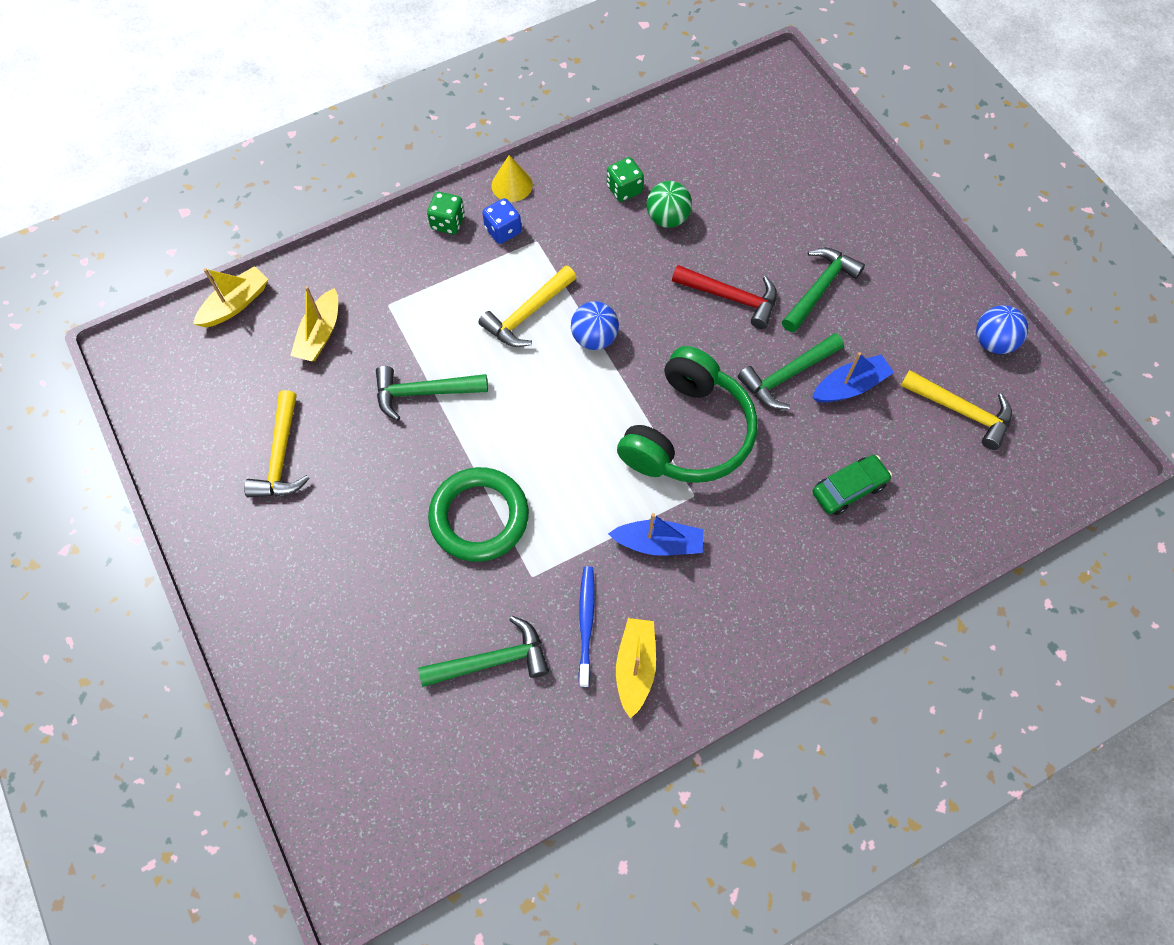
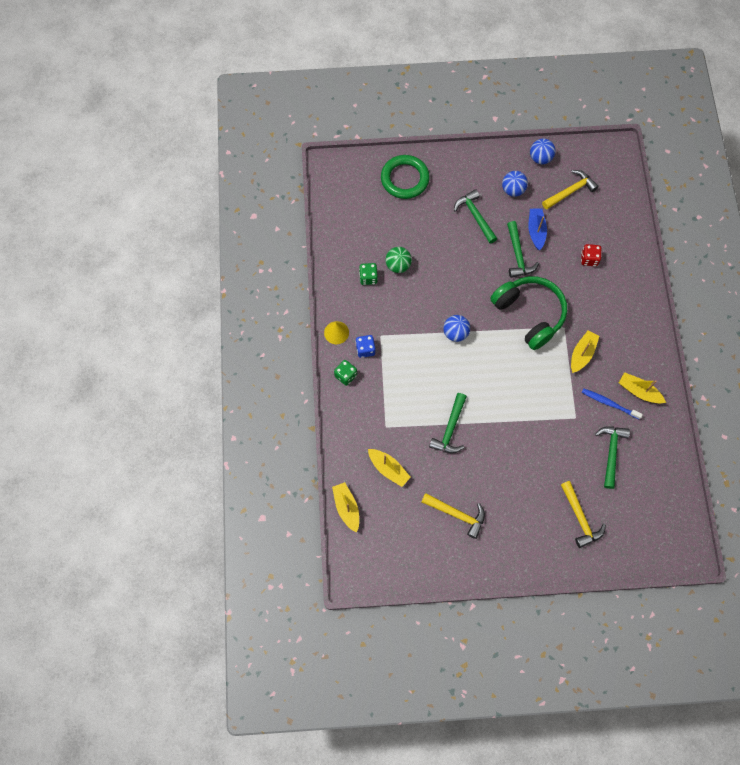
camera: 65 degrees left, 5 degrees up
green ring [428,467,529,562] -> green ring moved to [381,155,430,199]
yellow hammer [479,265,577,347] -> yellow hammer moved to [561,481,606,548]
blue boat [608,513,703,556] -> yellow boat [571,331,599,373]
red hammer [672,265,777,329] -> none
green car [812,455,892,515] -> red dice [581,244,602,266]
none -> blue ball [502,171,528,197]

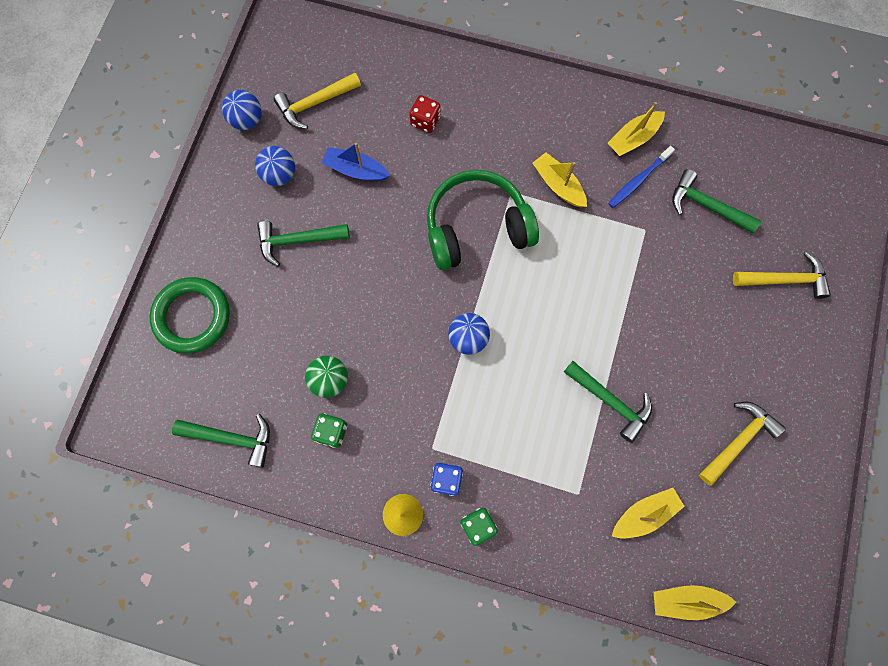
camera: 70 degrees left, 5 degrees up
green hammer [507,221,539,278] -> green hammer moved to [172,414,270,468]
yellow hammer [542,170,599,210] -> yellow hammer turned 105 degrees counterclockwise [274,73,361,129]

